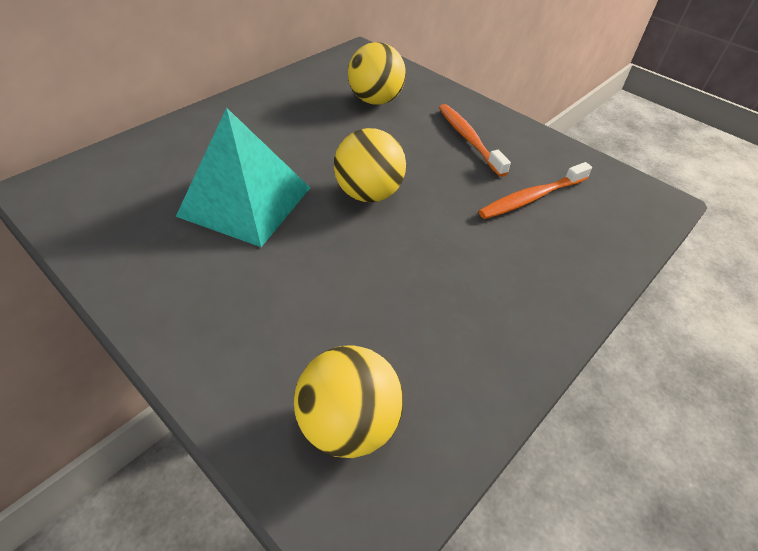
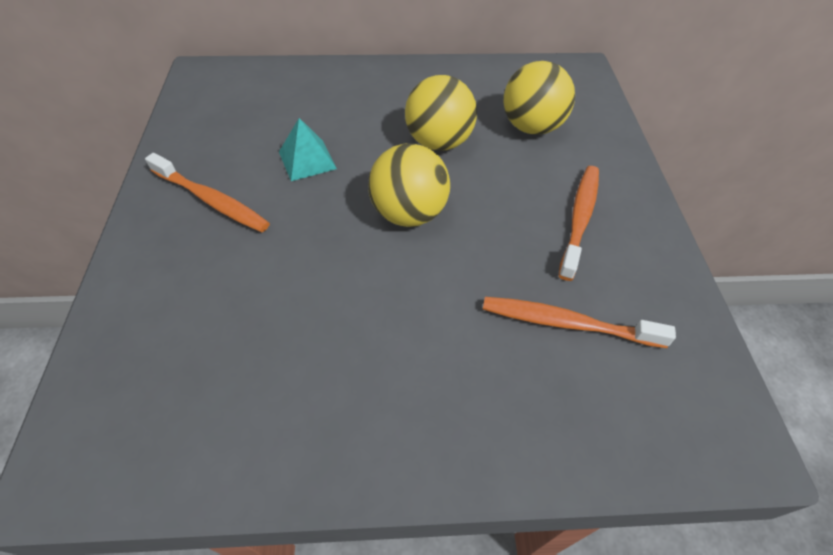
camera: 45 degrees right, 5 degrees up
turquoise pyramid [176,107,310,247] -> turquoise pyramid [279,118,337,181], size x0.49
yellow ball [294,345,404,458] -> yellow ball moved to [405,75,477,151]
none -> orange toothbrush [145,153,270,232]

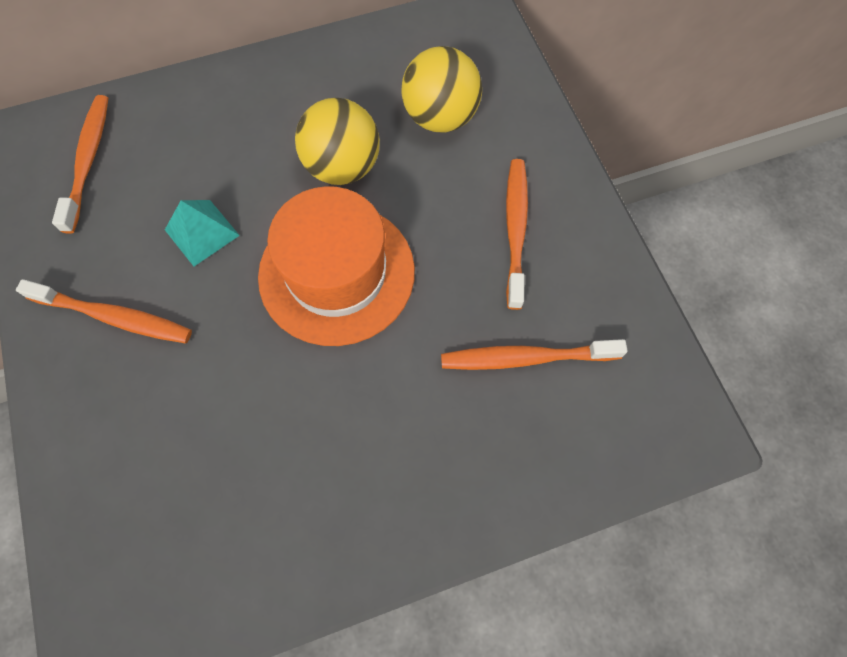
camera: 15 degrees left, 15 degrees up
yellow ball [368,143,450,227] -> orange hat [258,186,415,346]
none -> orange toothbrush [52,95,108,234]

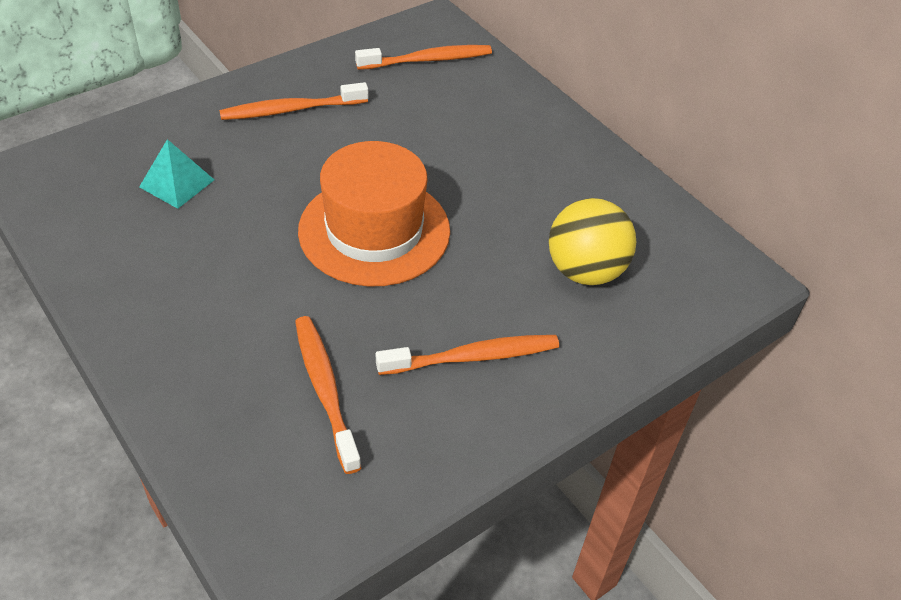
camera: 70 degrees right, 20 degrees down
orange toothbrush [16,279,192,343] -> orange toothbrush turned 75 degrees clockwise [219,82,368,120]
turquoise pyramid [165,200,240,266] -> turquoise pyramid moved to [139,139,214,209]
yellow ball [295,98,380,185] -> none

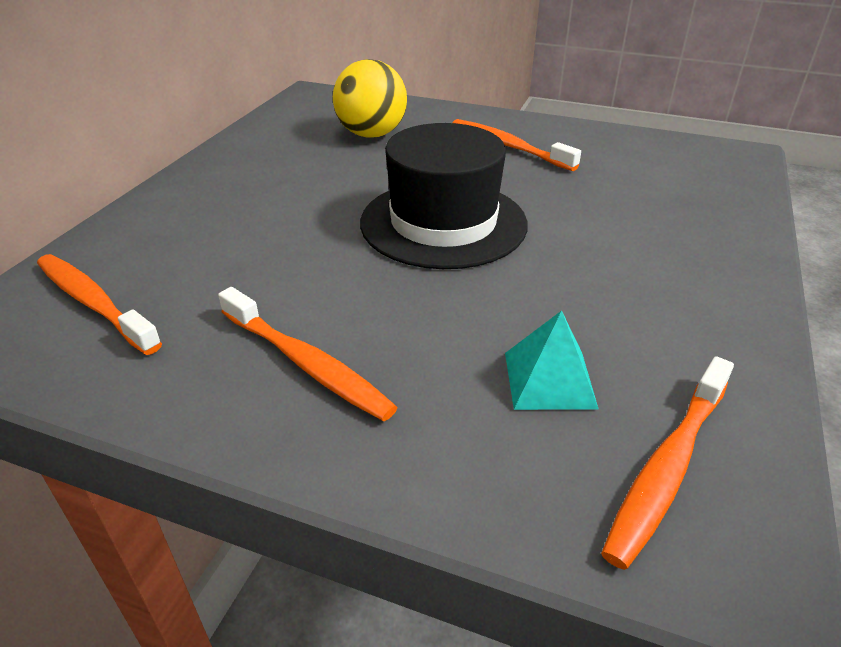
camera: 120 degrees left, 10 degrees down
orange toothbrush [295,316,361,474] -> orange toothbrush moved to [601,356,734,570]
orange hat [298,141,450,287] -> black hat [360,123,528,269]

